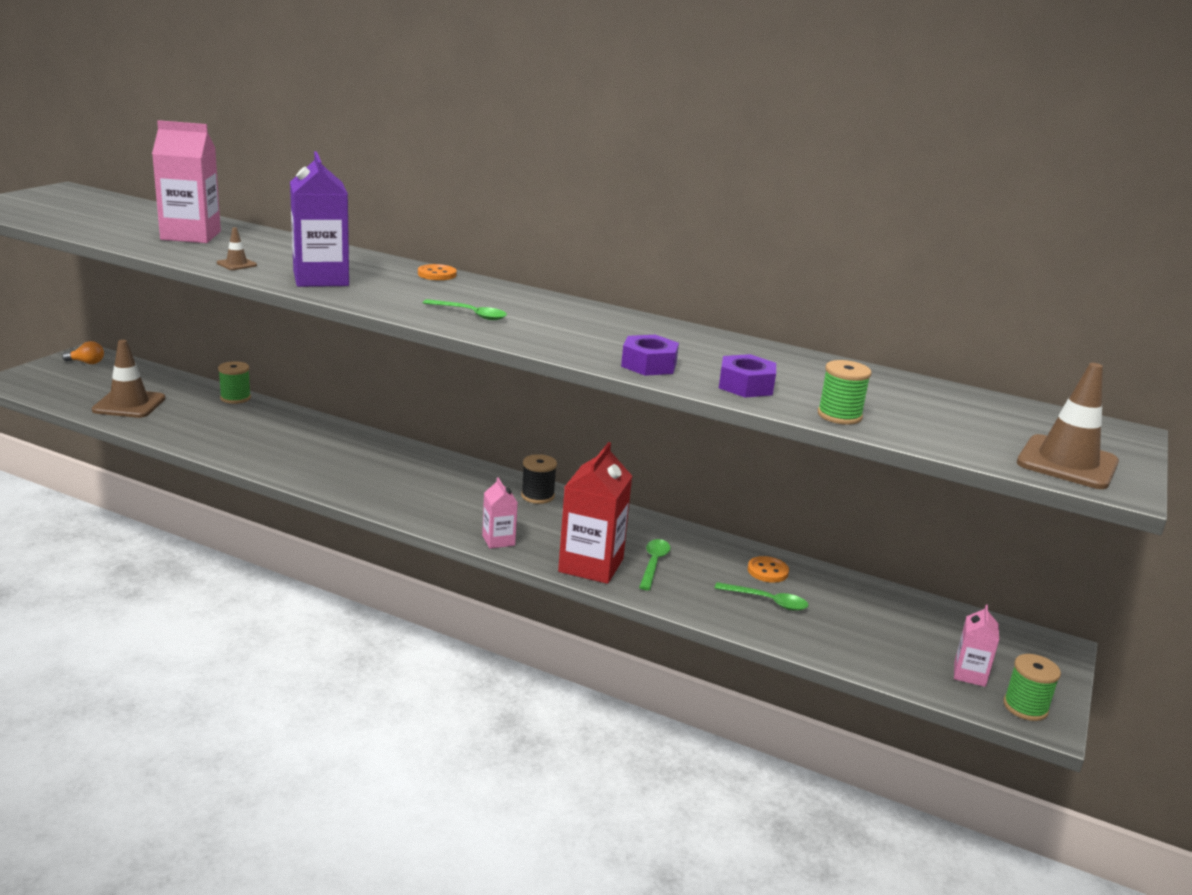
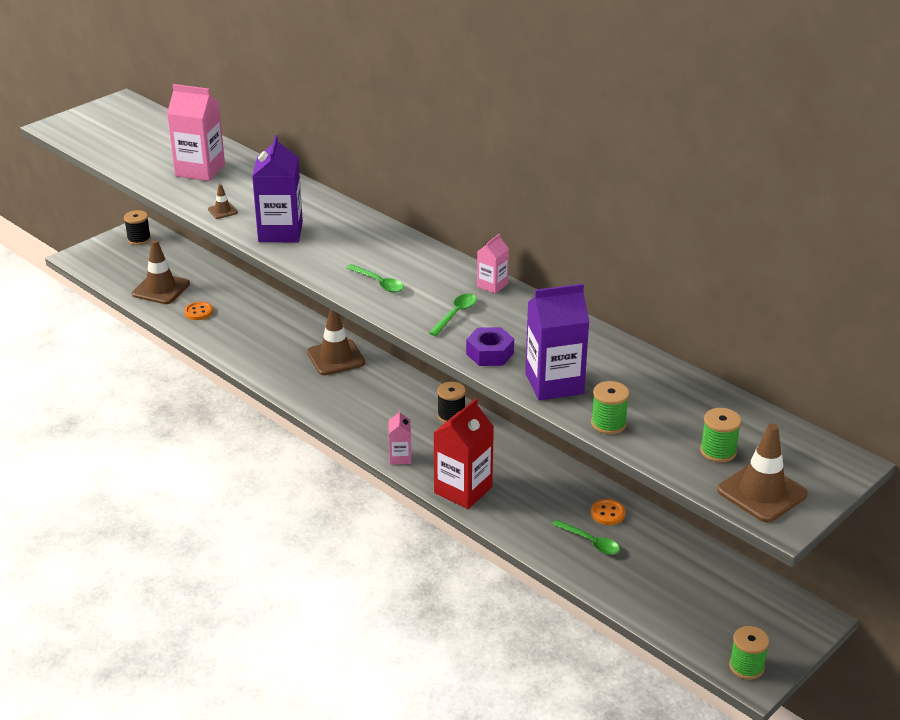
camera: 20 degrees right, 10 degrees up
orange light bulb [62,341,104,364] -> black spool [124,210,151,245]
green spool [218,361,251,404] -> green spool moved to [700,408,741,462]
orange button [418,264,457,280] -> orange button moved to [184,302,213,320]
green spoon [639,539,671,590] -> green spoon moved to [429,294,477,336]
purple nut [719,354,776,398] -> purple carton [525,284,589,401]
pink carton [954,605,999,687] -> pink carton moved to [477,234,509,294]
none -> brown traffic cone [307,309,365,375]

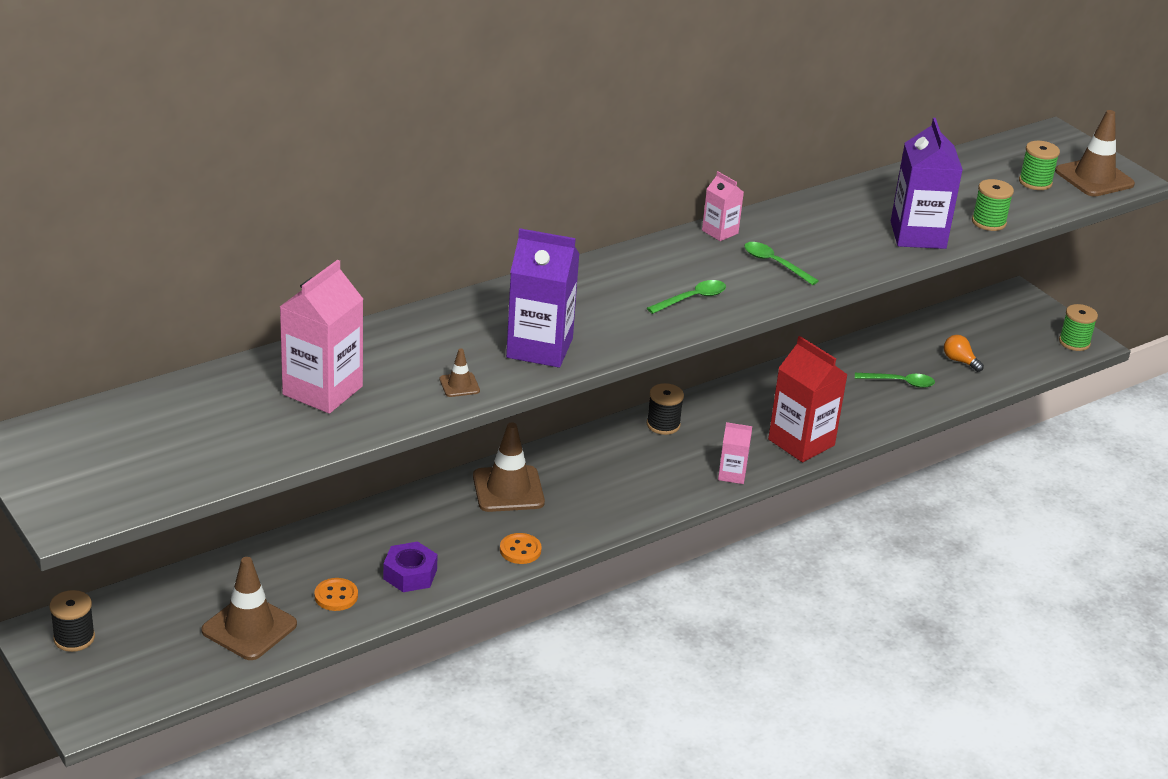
camera: 80 degrees left, 0 degrees up
purple nut [466,327,514,366] -> purple nut moved to [383,542,438,592]
green spoon [552,519,620,555] -> green spoon turned 45 degrees clockwise [855,373,935,388]
orange button [591,499,625,525] -> orange button moved to [500,533,542,564]
none -> orange light bulb [944,335,984,372]

